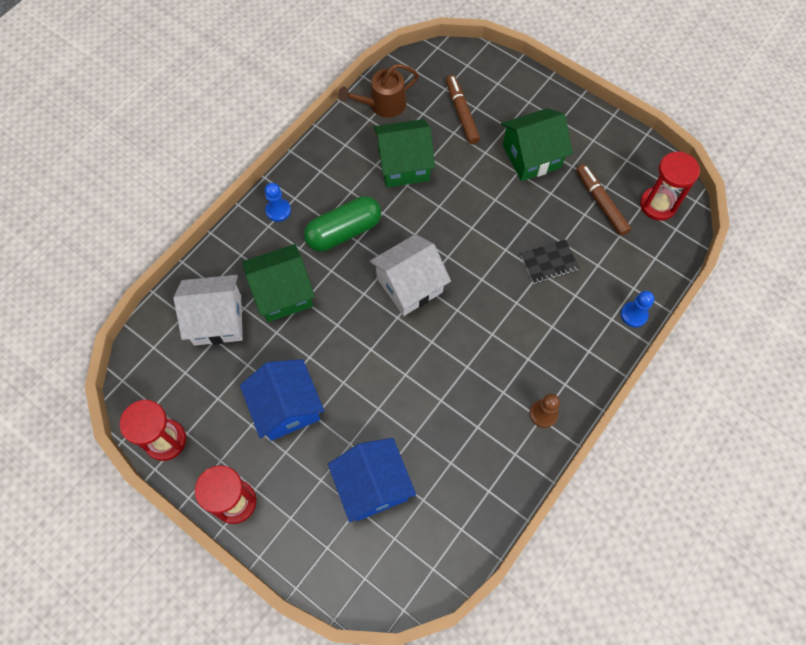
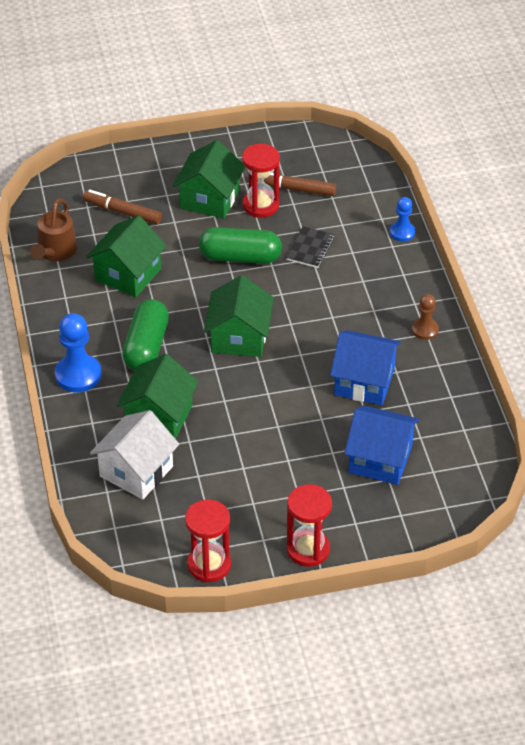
camera: 50 degrees left, 20 degrees down
blue house [240,359,324,441] -> blue house moved to [330,330,401,405]
blue pawn [265,183,291,222] -> blue pawn [55,313,102,392], size x1.69
white house [370,234,451,316] -> green house [204,275,274,357]
red hourglass [640,152,700,221] -> red hourglass moved to [242,144,280,218]
none -> green capsule [199,227,282,264]

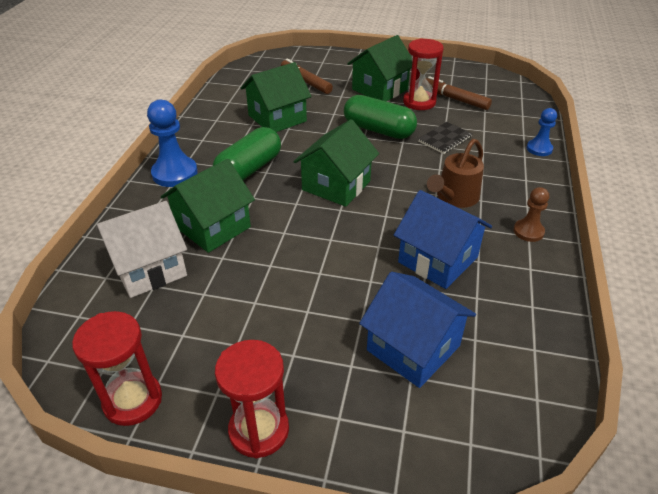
camera: 25 degrees right, 5 degrees down
brown watering can [30,198,77,261] -> brown watering can moved to [427,139,484,208]

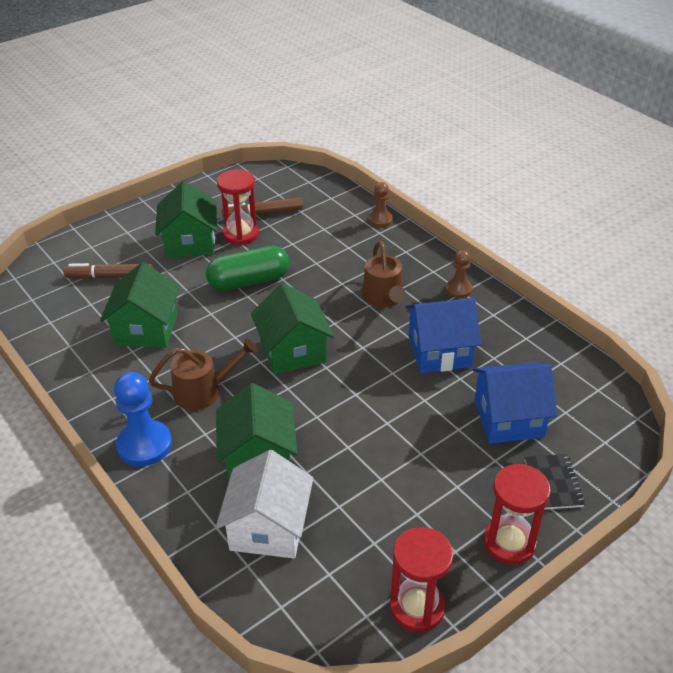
camera: 50 degrees left, 0 degrees up
green capsule [213,127,281,181] -> brown watering can [149,338,258,410]
black notebook [418,122,472,154] -> black notebook moved to [525,454,585,510]
blue pawn [527,108,557,156] -> brown pawn [368,182,393,227]

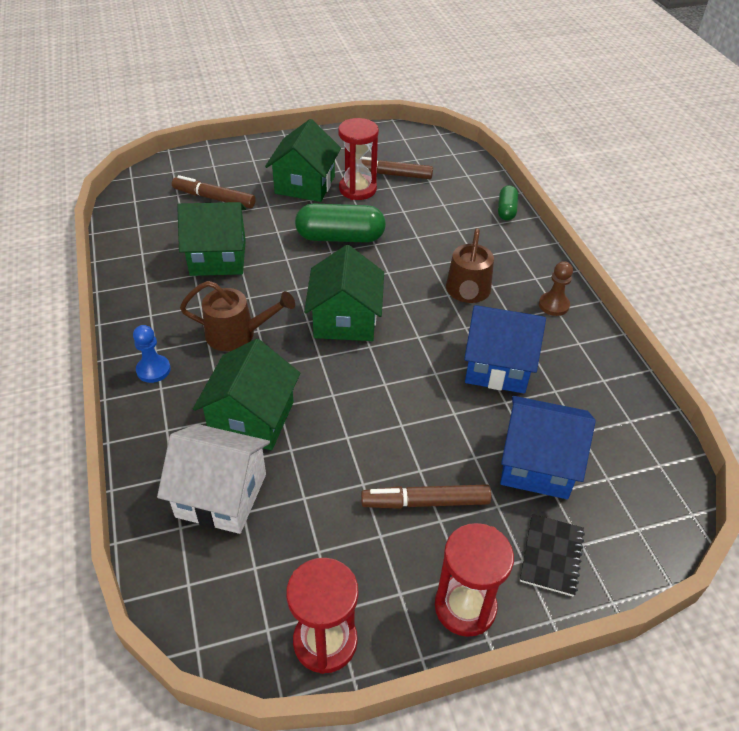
camera: 20 degrees right, 5 degrees up
green house [100,262,180,348] -> green house turned 60 degrees clockwise [177,202,246,276]
blue pawn [114,372,172,466] -> blue pawn [133,325,171,383], size x0.59
white house [216,450,313,558] -> white house turned 75 degrees clockwise [157,424,270,534]
brown pawn [368,182,393,227] -> green capsule [498,185,518,221]
none -> brown marker [361,484,491,509]

